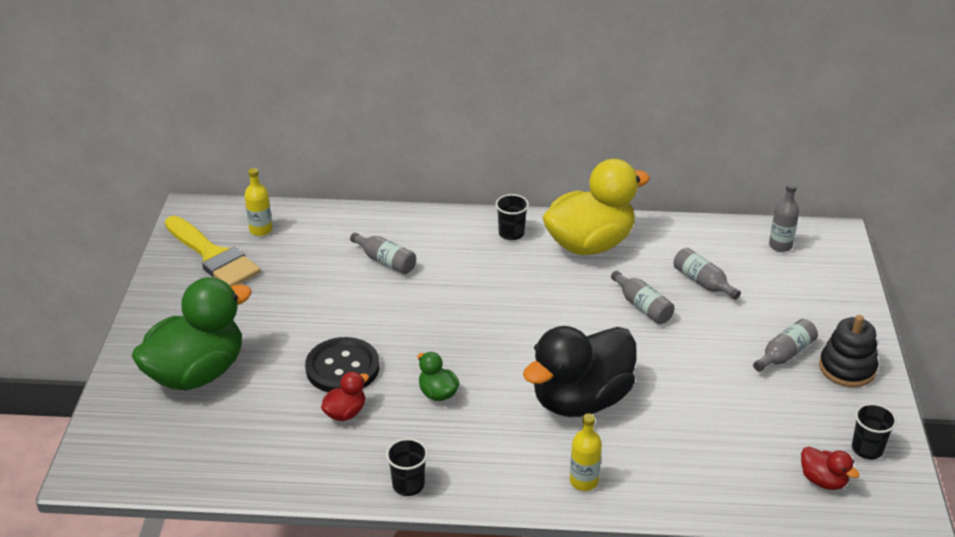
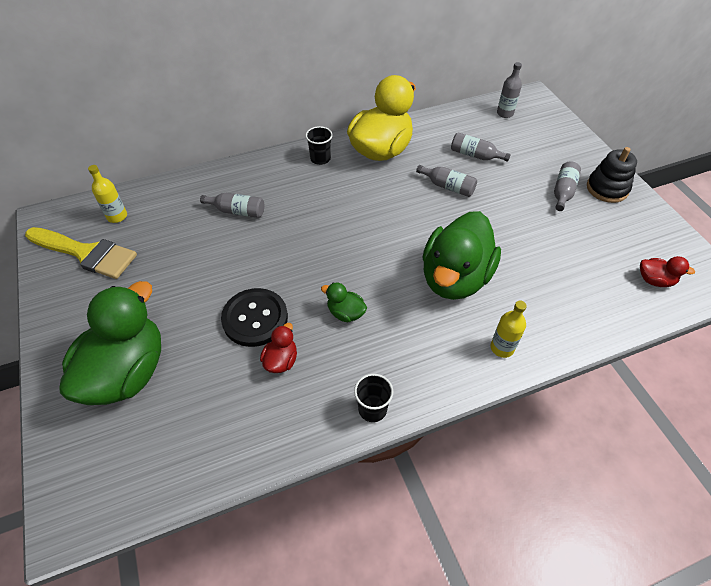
camera: 25 degrees left, 15 degrees up
black duck [523,326,637,417] -> green duck [422,211,501,300]
black cup [852,403,897,459] -> none

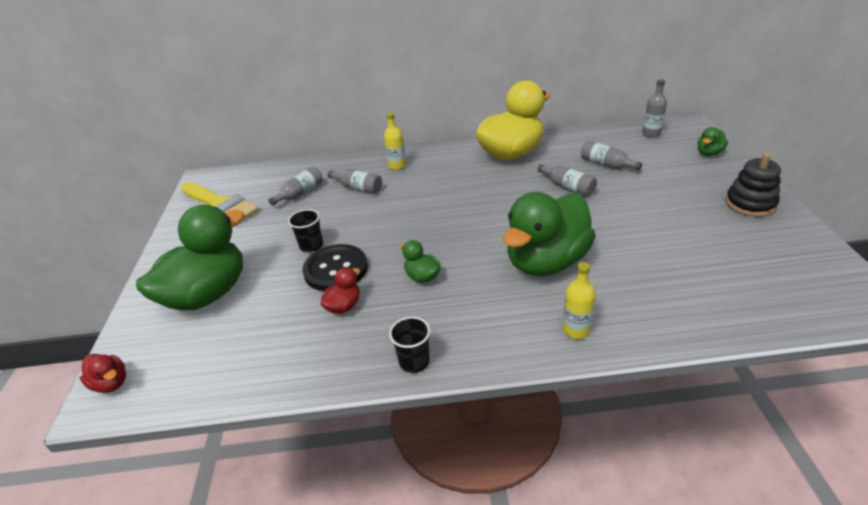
camera: 20 degrees right, 15 degrees down
yellow bottle [88,165,127,223] -> yellow bottle moved to [384,112,406,170]
black cup [305,126,333,165] -> black cup moved to [288,209,323,252]
grey bottle [554,161,581,211] -> grey bottle moved to [268,167,323,206]
red duck [640,256,695,287] -> red duck moved to [80,354,126,393]
none -> green duck [697,127,728,156]

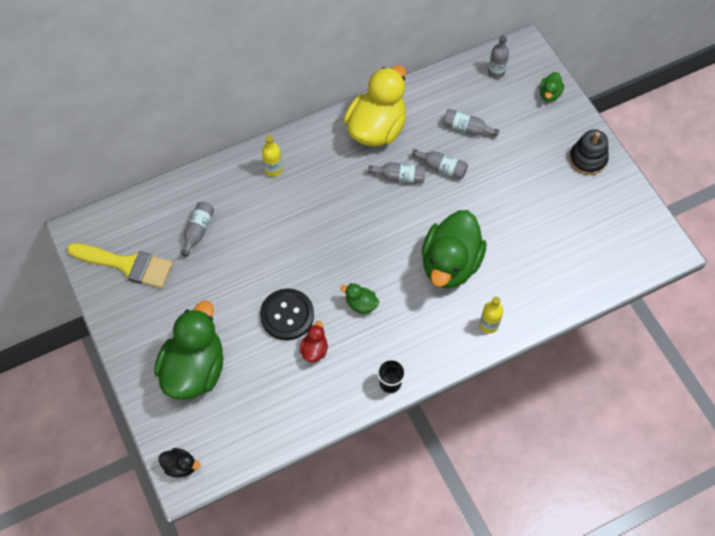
camera: 25 degrees left, 25 degrees up
red duck [80,354,126,393] -> black duck [158,448,200,478]
black cup [288,209,323,252] -> none
grey bottle [327,169,382,194] -> grey bottle moved to [368,162,426,184]

